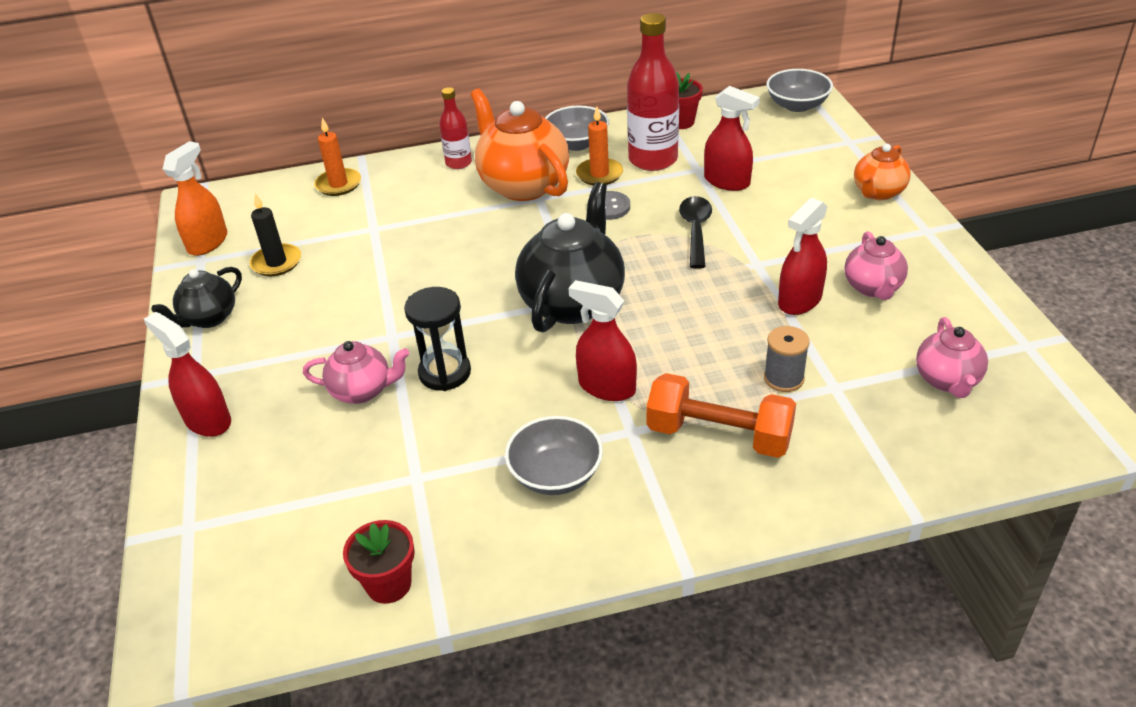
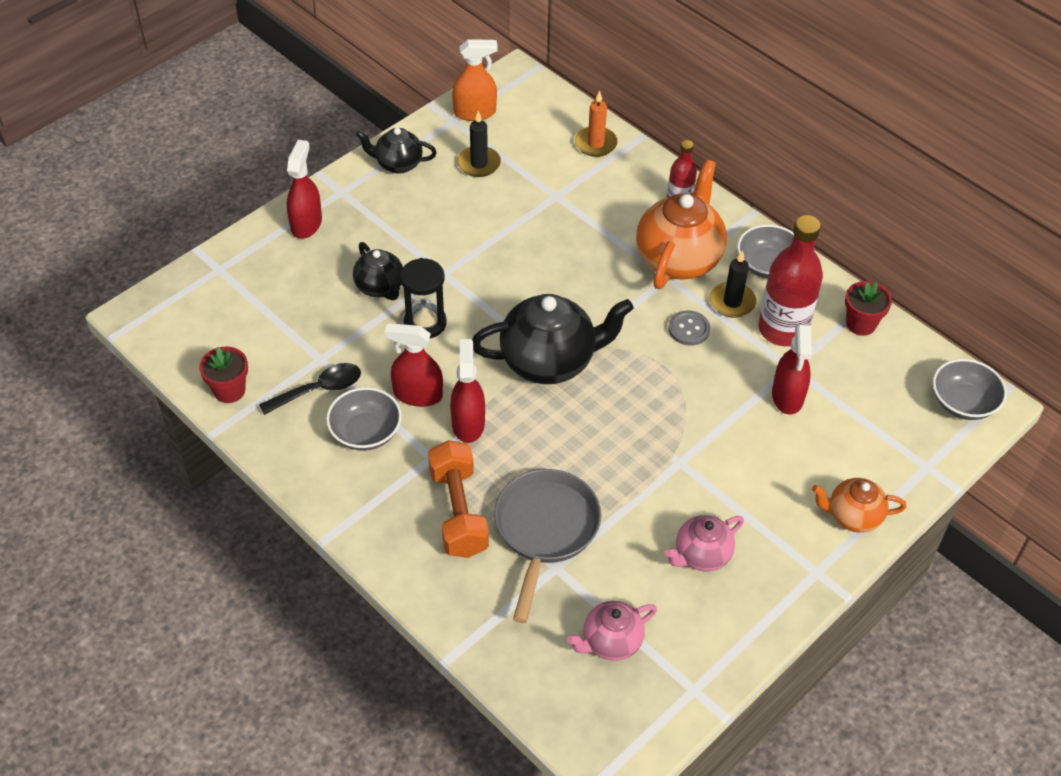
camera: 55 degrees right, 10 degrees up
pink teapot [303,341,409,404] -> black teapot [353,242,403,301]
orange candle [576,106,623,185] -> black candle [710,250,757,318]
black spoon [679,196,712,269] -> black spoon moved to [259,363,361,415]
grey spool [764,326,810,392] -> grey pan [494,469,601,623]
red spray bottle [778,198,828,315] -> red spray bottle moved to [385,323,443,407]

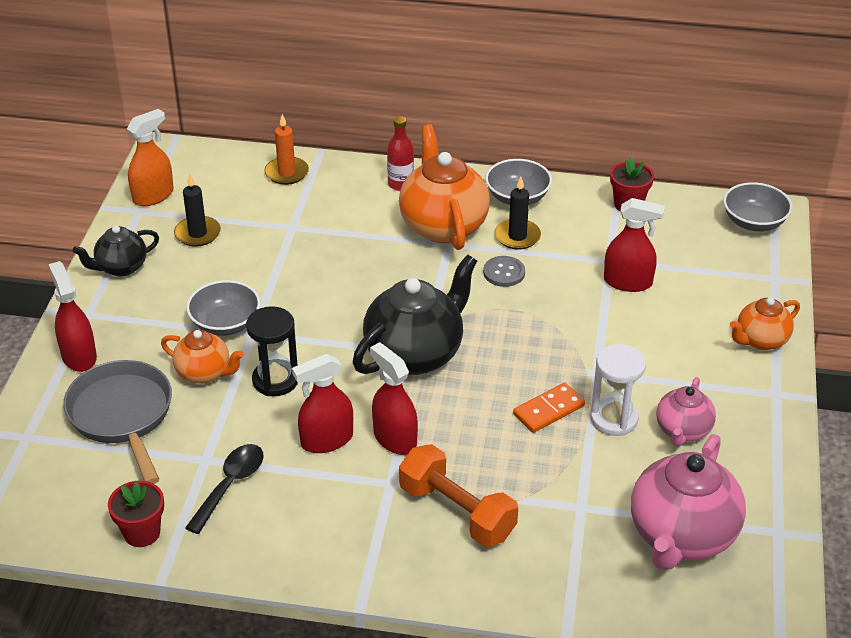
camera: 35 degrees left, 10 degrees down
grey bowl [326,387,402,451] -> grey bowl moved to [186,280,260,336]
black teapot [353,242,403,301] -> orange teapot [161,330,244,384]
grey pan [494,469,601,623] -> grey pan moved to [63,360,172,484]
pink teapot [567,601,657,661] -> pink teapot [631,434,746,570], size x1.79
red bottle [758,215,823,346] -> none
red spray bottle [772,324,812,415] -> red spray bottle turned 45 degrees counterclockwise [604,198,665,292]
none -> orange domino [513,383,585,433]
none -> white hourglass [590,344,646,436]

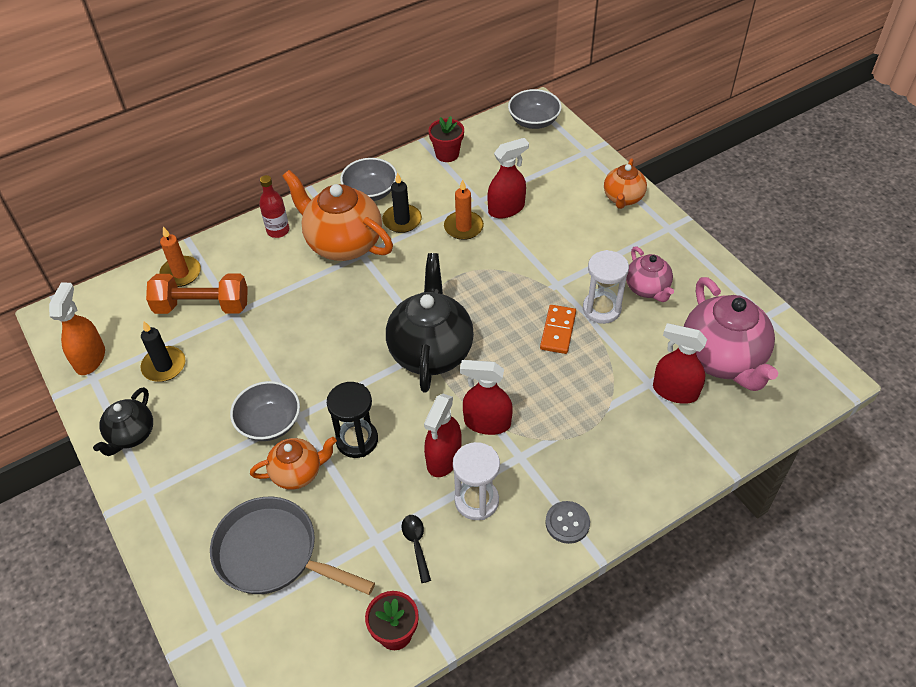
camera: 40 degrees left, 10 degrees up
red spray bottle [48,261,97,372] -> red spray bottle moved to [653,323,707,404]
black spoon [185,444,264,534] -> black spoon [401,515,431,583], size x0.66
orange dumbbell [399,444,518,547] -> orange dumbbell moved to [146,274,248,314]
grey button [483,256,525,287] -> grey button moved to [545,501,590,544]
none -> orange candle [444,179,484,240]
none -> white hourglass [453,442,500,520]

